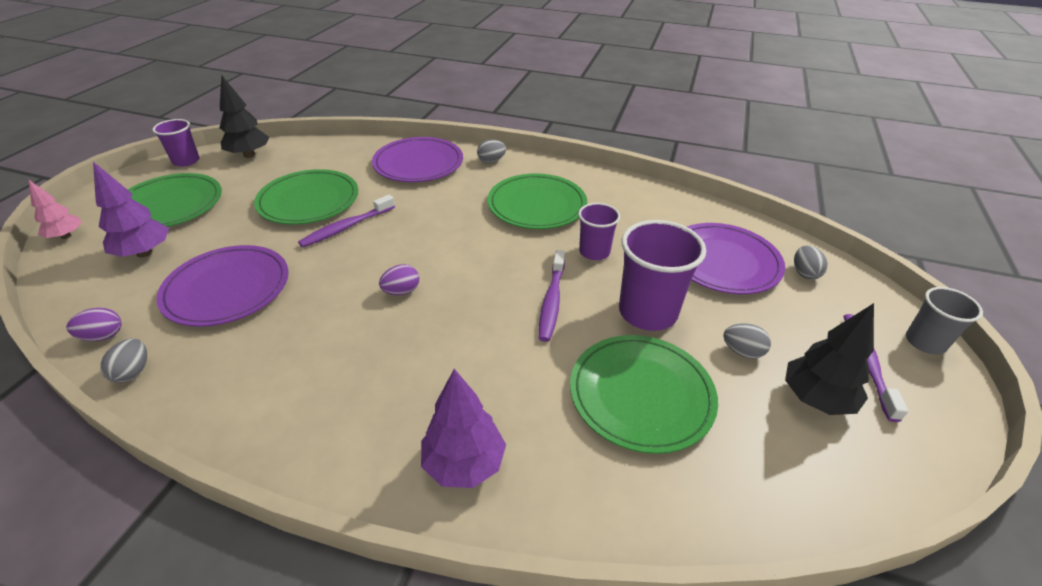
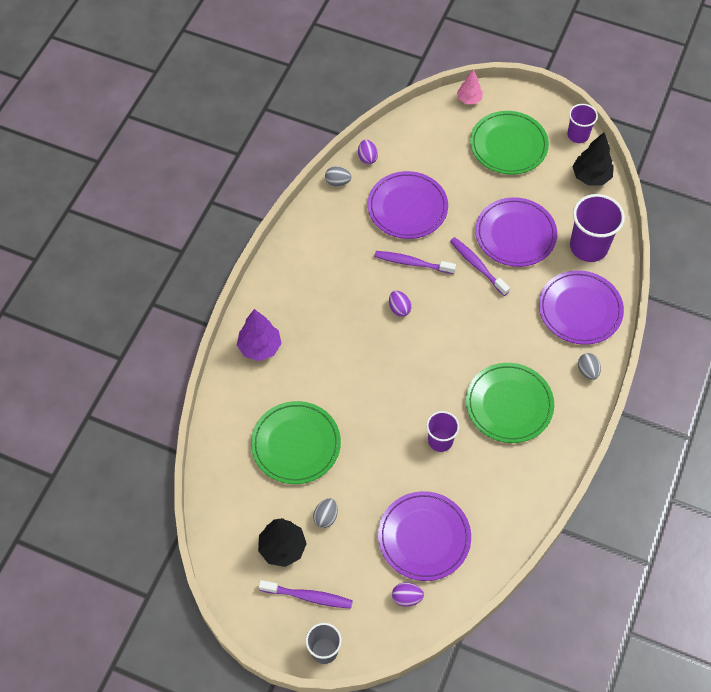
camera: 95 degrees right, 20 degrees up
purple tree [93,162,169,258] -> none
green plate [254,169,358,224] -> purple plate [475,197,557,267]
purple toothbrush [539,250,565,342] -> purple toothbrush moved to [374,251,456,274]
purple cup [619,220,706,331] -> purple cup moved to [570,194,625,262]
grey egg [794,246,828,279] -> purple egg [392,582,424,607]

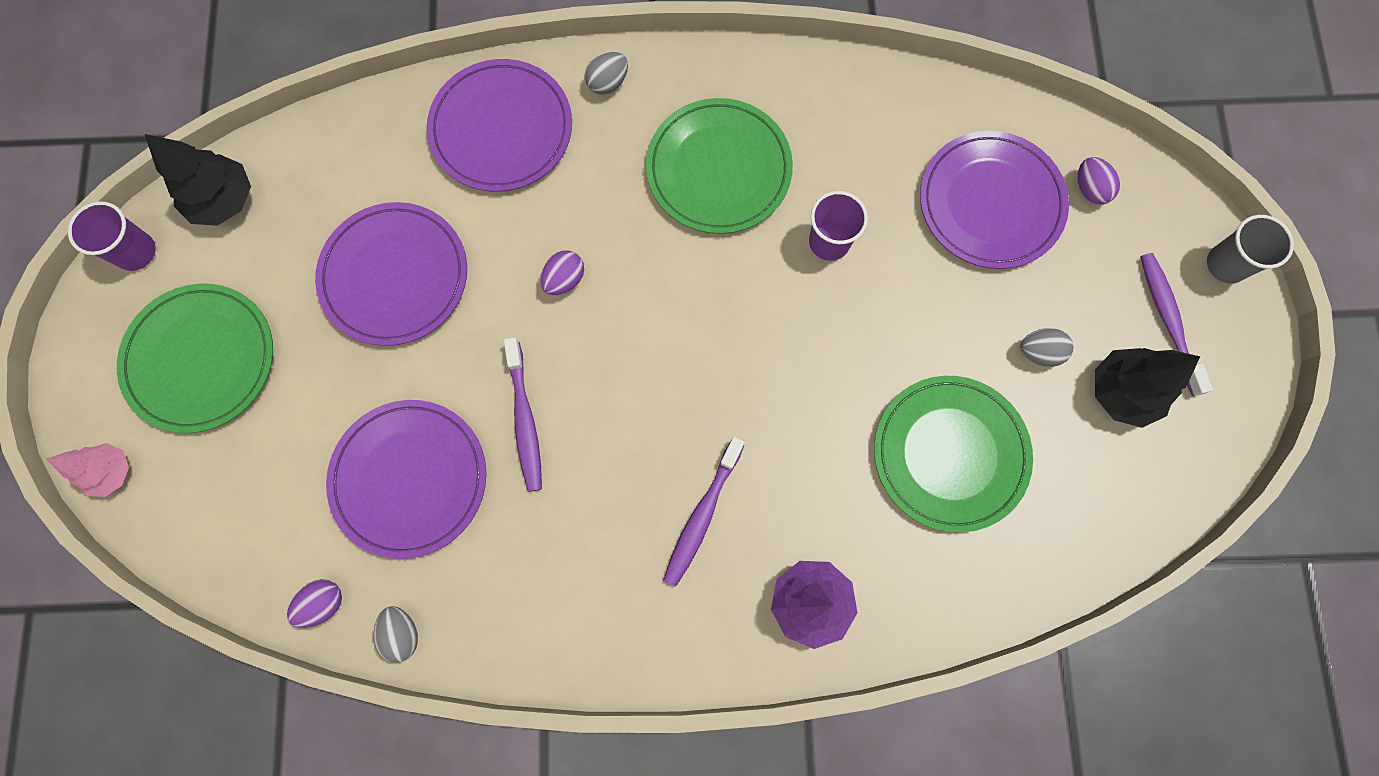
camera: 115 degrees left, 15 degrees up
purple egg [389,291,412,317] -> purple egg moved to [540,251,584,295]
purple toothbrush [450,237,510,296] -> purple toothbrush moved to [663,437,745,587]
purple cup [570,194,625,262] -> none

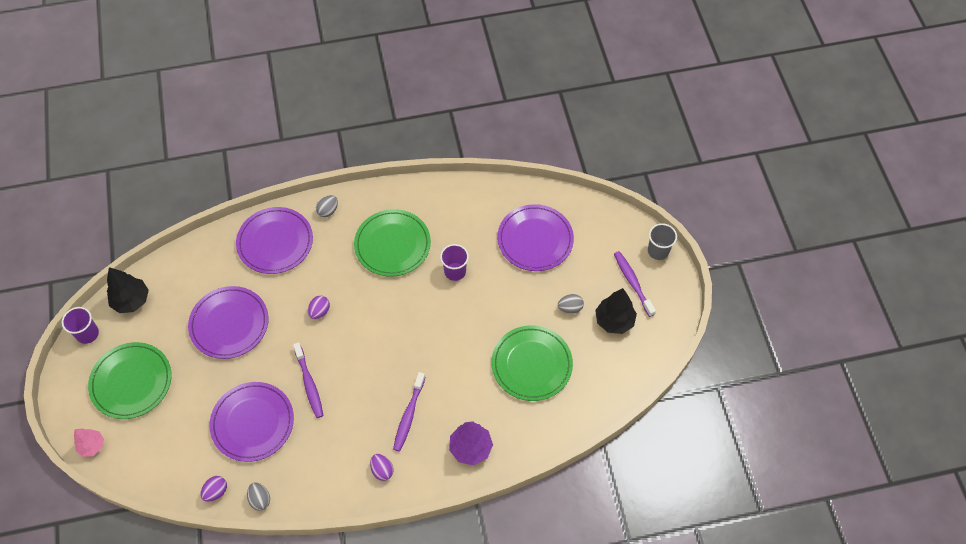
camera: 10 degrees left, 15 degrees down
purple egg [1077,157,1120,205] -> purple egg moved to [370,454,393,481]

